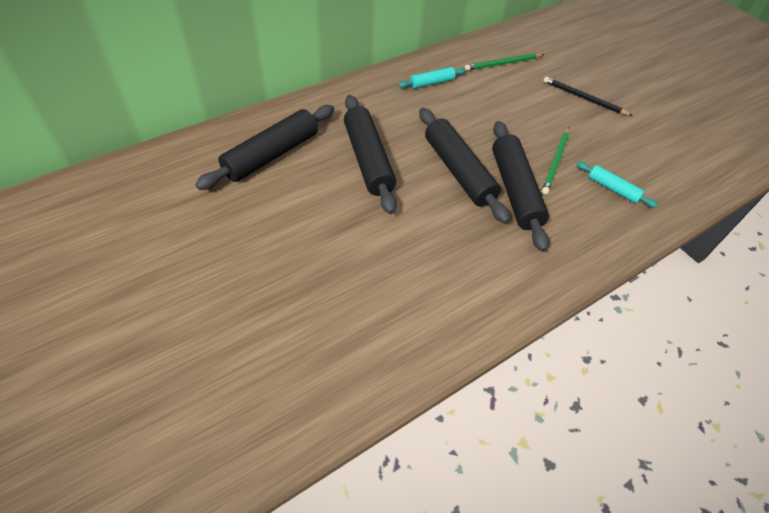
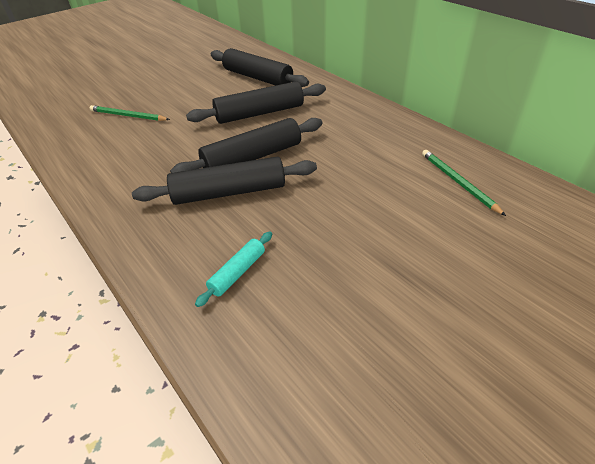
camera: 90 degrees right, 10 degrees down
turquoise rolling pin [399,67,466,89] -> none
green pencil [542,127,569,195] -> green pencil moved to [90,105,170,121]
black pencil [543,77,633,116] -> none

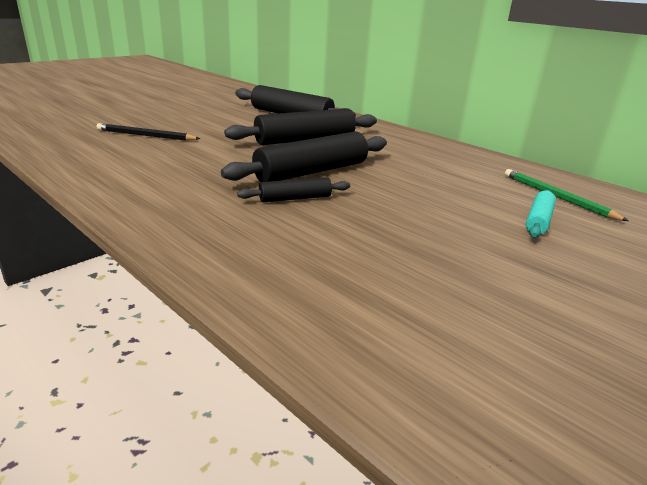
camera: 10 degrees left, 15 degrees down
green pencil [90,105,170,121] -> black pencil [96,123,200,141]
black rolling pin [132,157,317,205] -> black rolling pin [237,177,350,202], size x0.52
turquoise rolling pin [195,232,272,307] -> turquoise rolling pin moved to [526,190,556,238]

